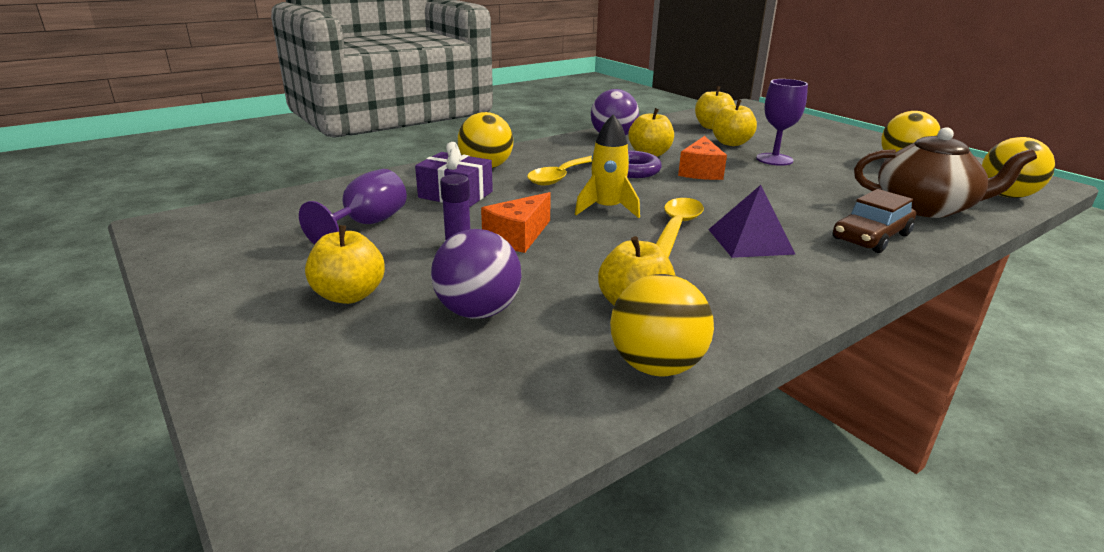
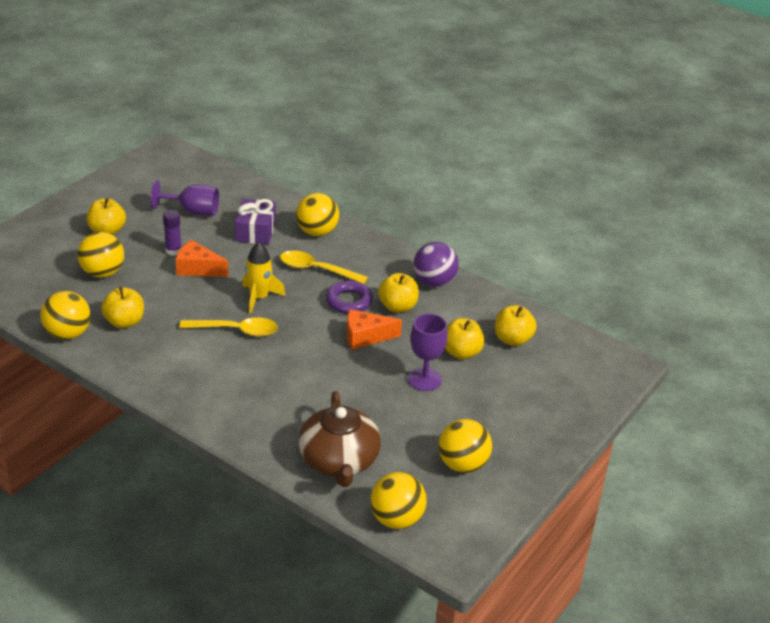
camera: 70 degrees right, 10 degrees up
purple ball [431,229,522,319] -> yellow ball [77,232,124,278]
purple pyramid [708,185,796,258] -> none
brown car [833,189,916,253] -> none

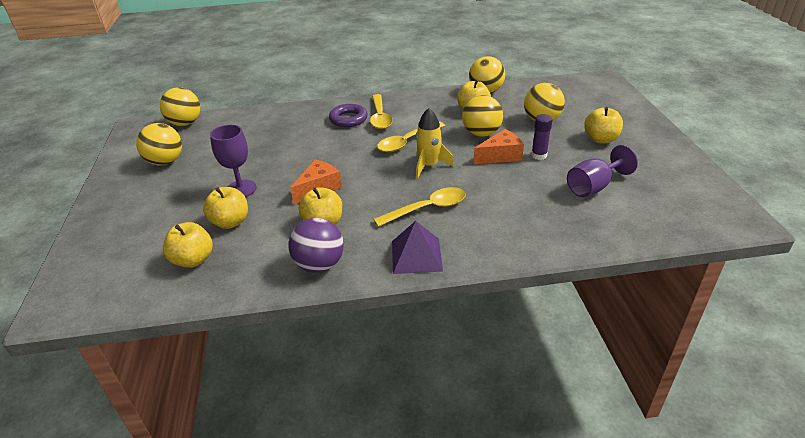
camera: 140 degrees right, 0 degrees up
purple gift [235,199,276,245] -> none
yellow ball [296,193,339,236] -> yellow ball moved to [462,95,503,137]
brown teapot [299,391,381,487] -> none
purple ring [326,281,373,314] -> purple ring moved to [329,104,368,127]
none -> yellow spoon [370,94,393,129]
none -> purple pyramid [392,221,443,274]

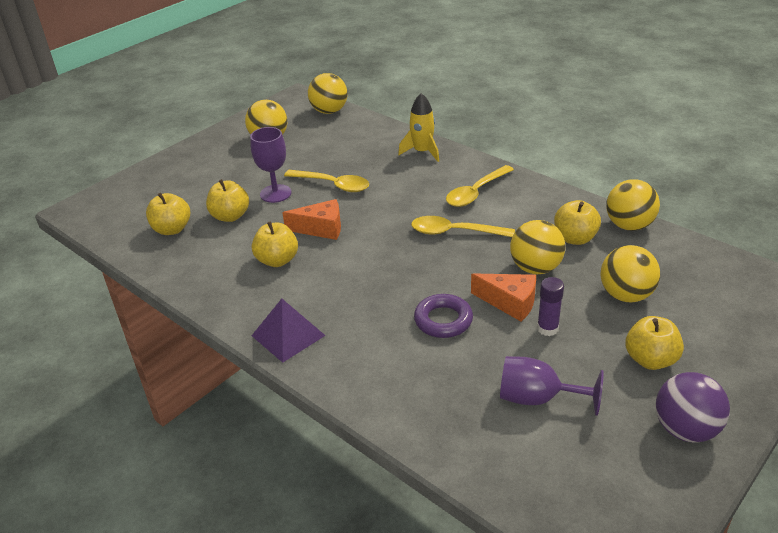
camera: 50 degrees right, 0 degrees up
purple ball [288,218,344,273] -> purple ball moved to [656,372,730,443]
purple ring [329,104,368,127] -> purple ring moved to [414,294,473,338]
yellow spoon [374,187,466,227] -> yellow spoon moved to [284,170,369,192]
yellow rocket [416,108,454,179] -> yellow rocket moved to [398,93,439,162]

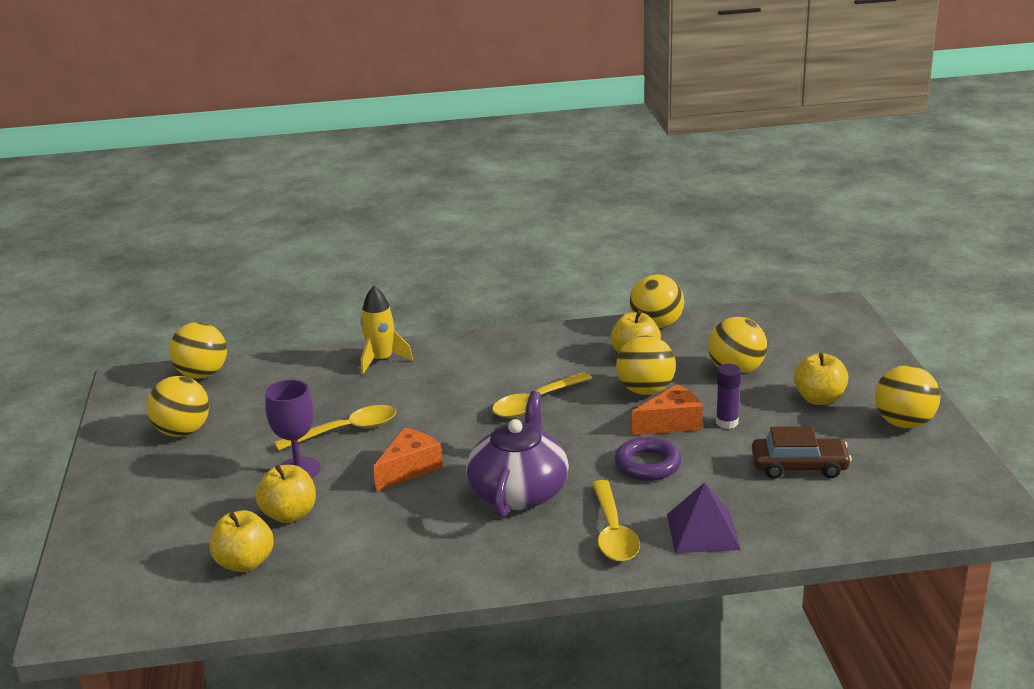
camera: 50 degrees left, 10 degrees down
yellow apple [252,221,298,267] -> none
purple pyramid [252,299,326,363] -> purple pyramid moved to [667,482,741,553]
yellow spoon [446,165,514,207] -> yellow spoon moved to [592,480,640,562]
purple goblet [500,356,604,416] -> brown car [752,426,852,479]
purple ball [656,372,730,443] -> yellow ball [875,365,940,428]
none -> purple teapot [466,391,569,518]

